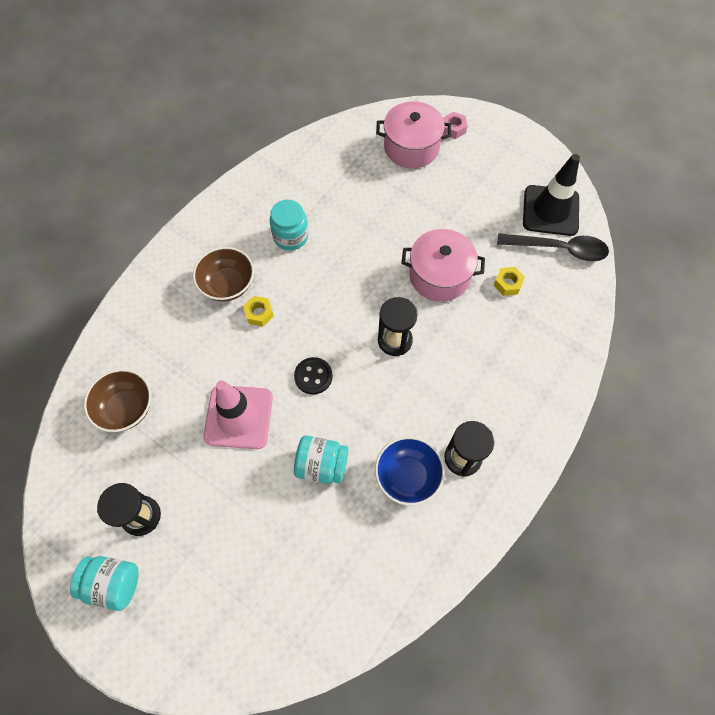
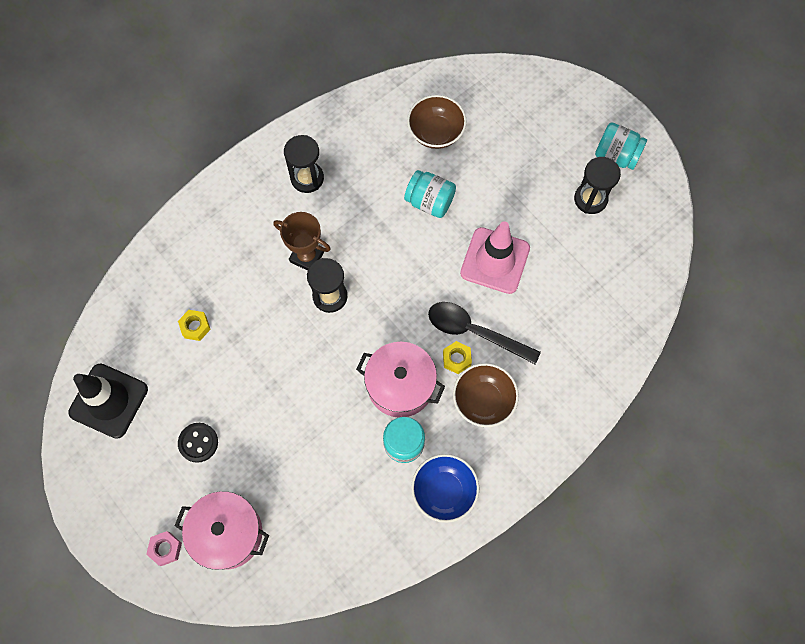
camera: 165 degrees left, 5 degrees up
brown bowl [84,369,151,432] -> brown bowl moved to [407,95,467,149]
black button [294,357,333,395] -> black button moved to [178,423,218,463]
blue bowl [375,437,445,506] -> blue bowl moved to [411,454,479,523]
pink pot [401,229,485,302] -> pink pot moved to [356,342,445,417]
black spoon [497,233,609,261] -> black spoon moved to [428,302,541,364]
none -> brown trophy [273,212,331,271]

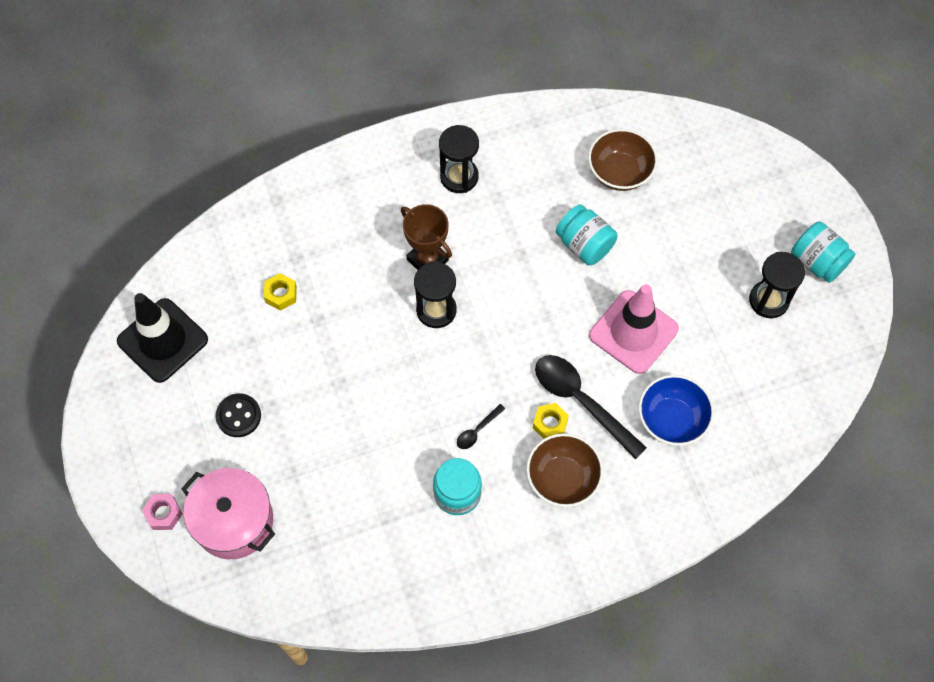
camera: 20 degrees right, 5 degrees down
pink pot [356,342,445,417] -> black spoon [457,404,505,449]
blue bowl [411,454,479,523] -> blue bowl moved to [639,375,714,446]

